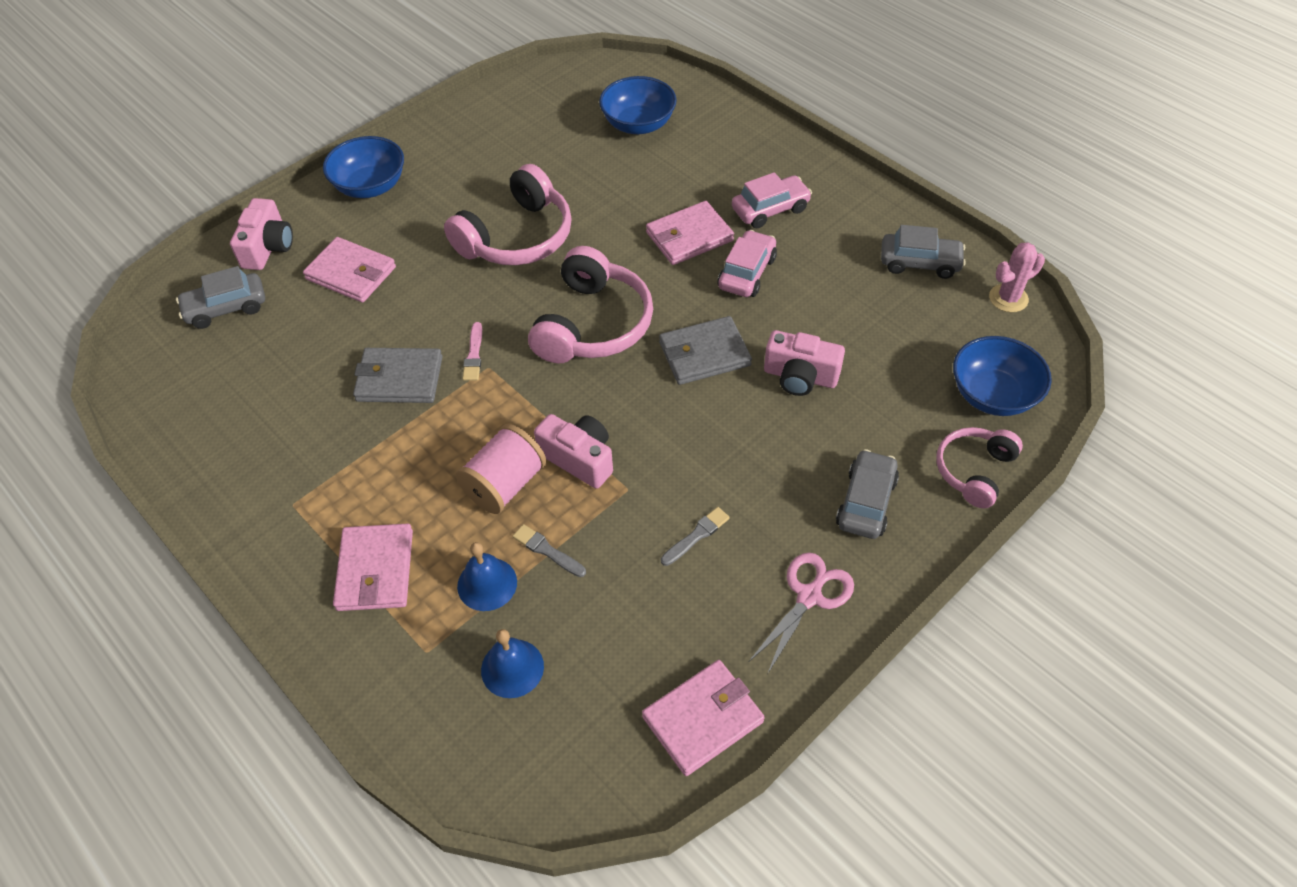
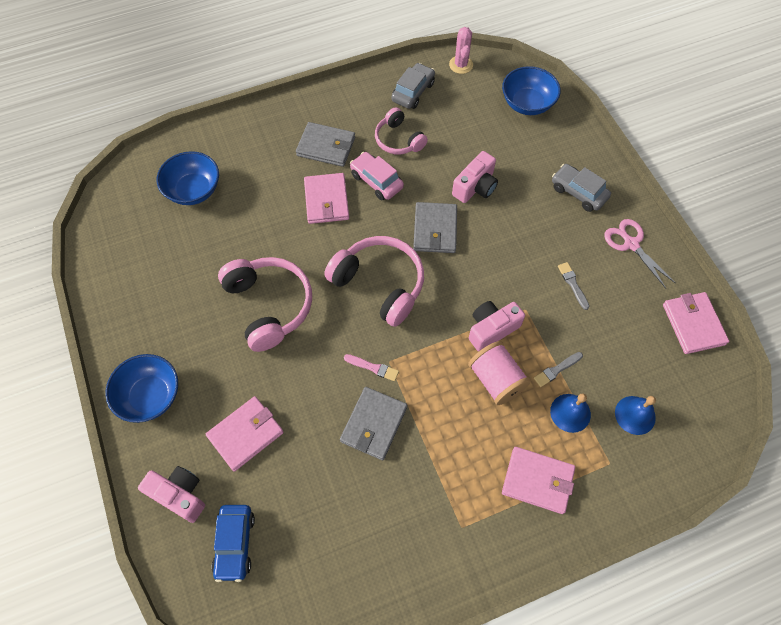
camera: 70 degrees left, 10 degrees up
grey car [176,266,265,329] -> blue car [212,505,255,582]
pink car [732,172,812,228] -> grey wallet [296,122,355,167]
pink headphones [937,427,1023,508] -> pink headphones moved to [375,107,428,154]

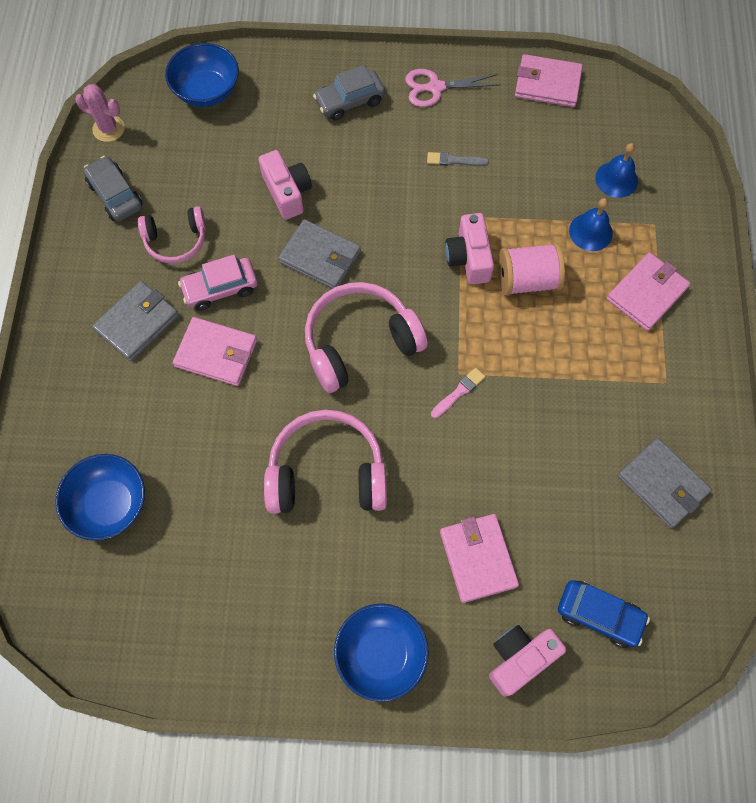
camera: 65 degrees left, 5 degrees up
grey wallet [340,387,407,460] -> grey wallet moved to [618,438,712,528]
grey brush [534,352,583,387] -> none

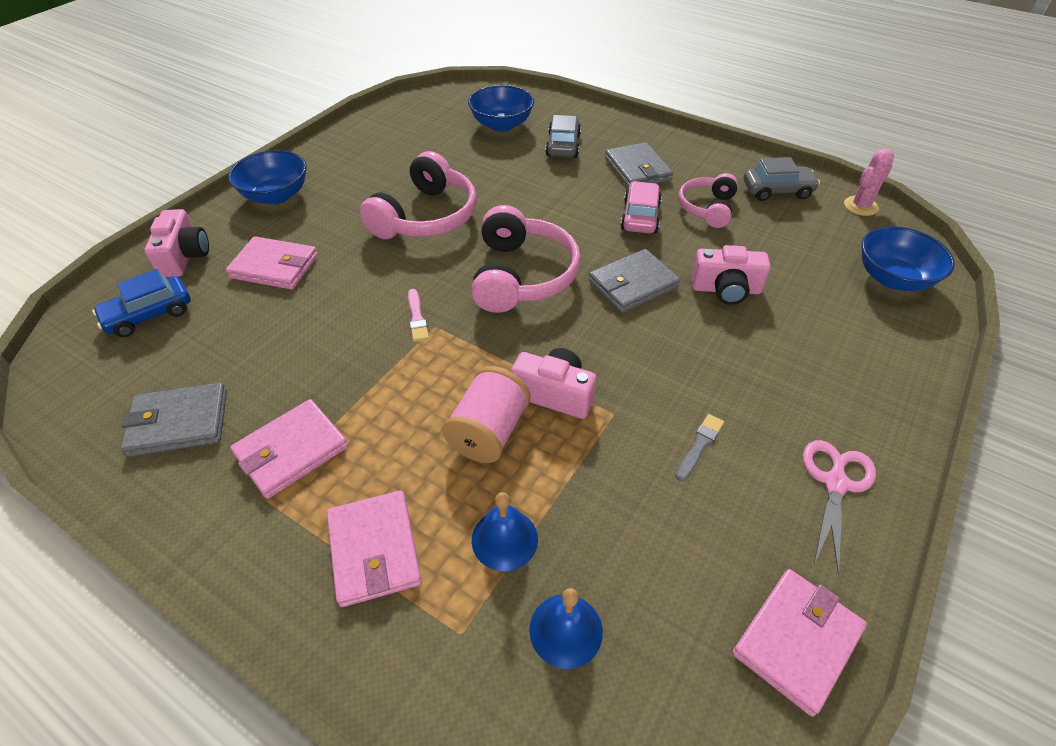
camera: 120 degrees right, 20 degrees down
pink wallet [173,317,257,386] -> pink wallet moved to [230,399,348,499]
grey car [313,65,385,121] -> grey car moved to [545,115,581,158]

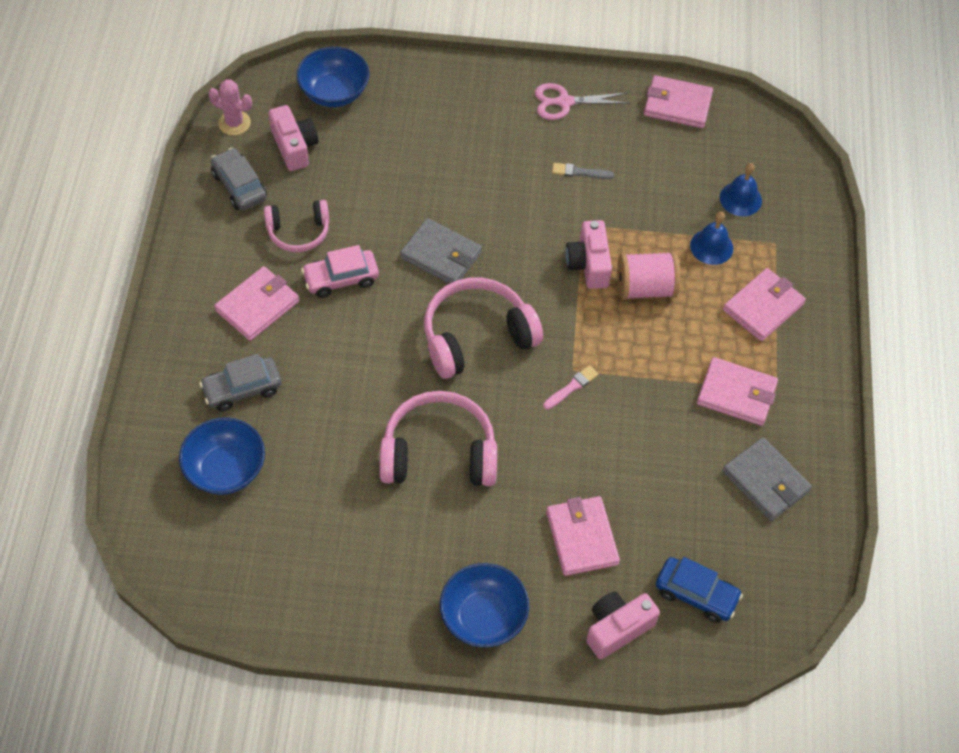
camera: 120 degrees left, 10 degrees up
grey wallet [605,142,673,188] -> pink wallet [214,266,299,341]
pink camera [691,245,771,305] -> pink camera moved to [269,105,318,171]

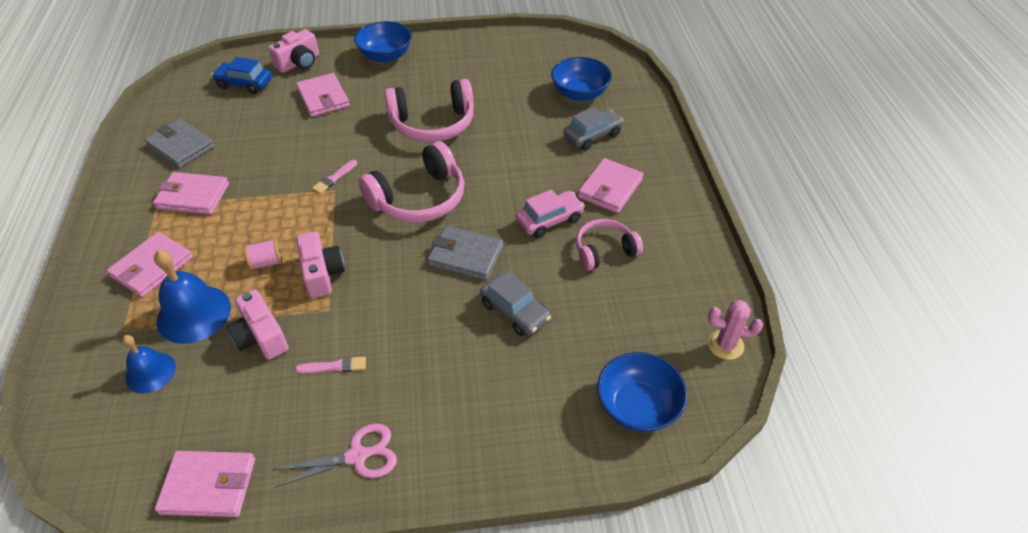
camera: 170 degrees right, 10 degrees down
grey car [211,148,267,210] -> grey car moved to [480,271,551,336]
pink camera [269,105,318,171] -> pink camera moved to [227,289,288,360]
grey brush [552,163,614,179] -> pink brush [295,356,366,374]
pink spool [617,251,680,300] -> pink spool [244,239,283,271], size x0.59
blue bell [690,211,733,265] -> blue bell [154,250,231,344], size x1.60

